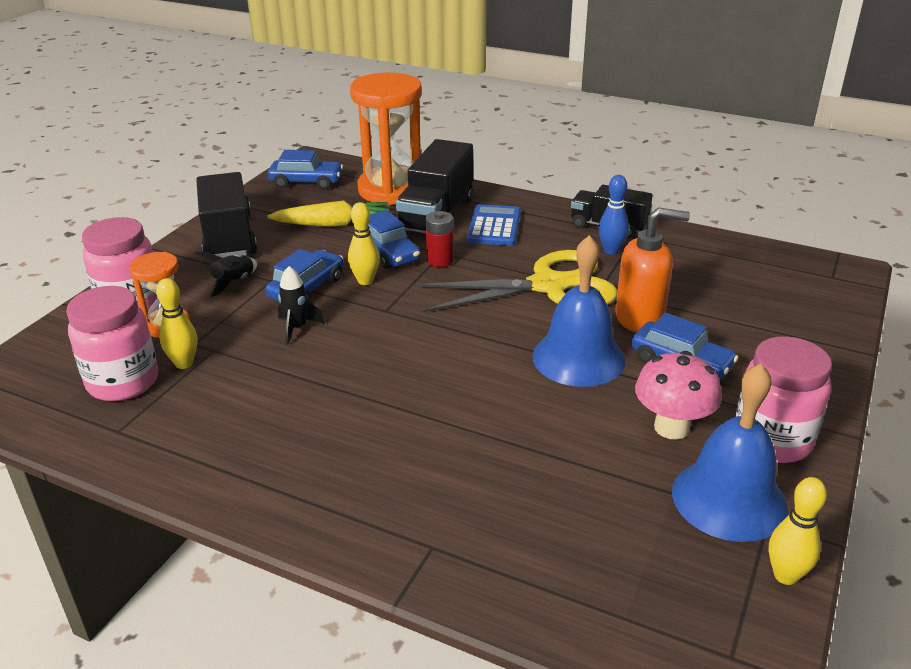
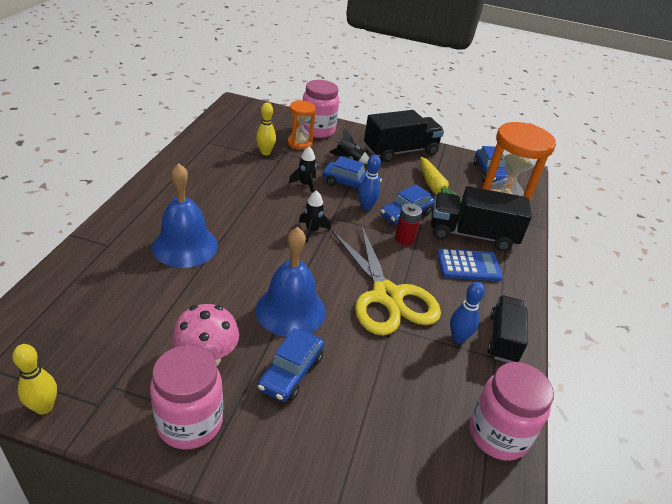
camera: 75 degrees right, 5 degrees up
pink jar [66,286,158,401] -> pink jar moved to [470,362,554,461]
yellow bowling pin [348,202,380,285] -> blue bowling pin [358,155,381,210]
orange soap dispenser [615,207,690,332] -> none
blue bell [672,363,788,542] -> blue bell moved to [152,163,218,268]
none -> black rocket [299,190,331,243]

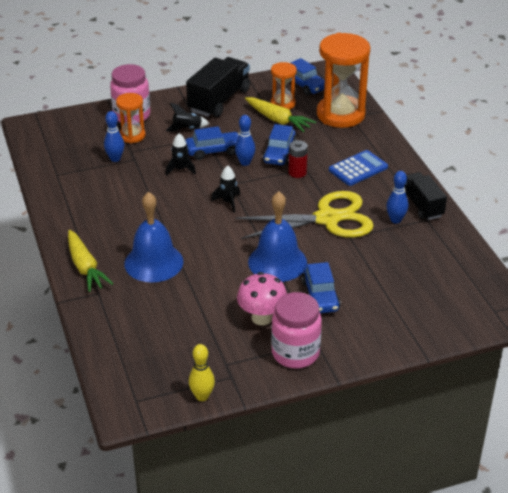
camera: 30 degrees left, 0 degrees up
yellow bowling pin [256,102,276,155] -> blue bowling pin [104,111,124,162]
yellow scissors [332,224,441,336] -> yellow scissors turned 45 degrees counterclockwise [235,191,374,239]
black truck [431,186,532,251] -> none
pink jar [470,362,554,461] -> none
none -> yellow carrot [68,230,113,292]
none -> orange hourglass [271,62,297,109]

